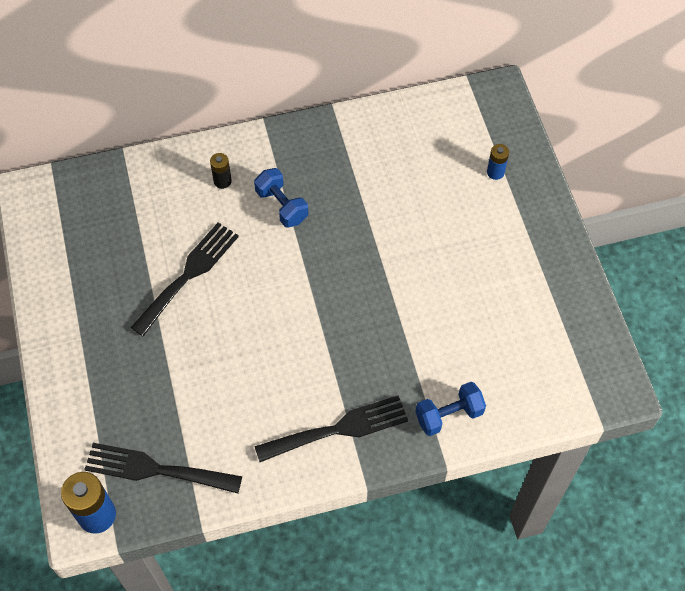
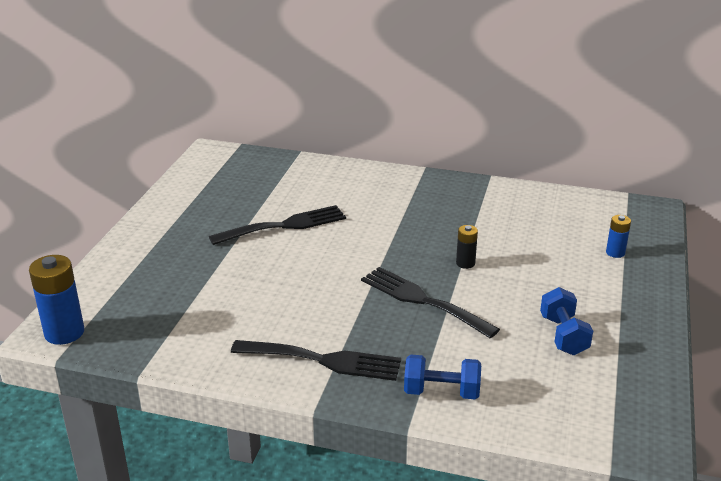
camera: 30 degrees right, 30 degrees down
black fork [84,443,242,494] -> black fork moved to [361,267,500,338]
black battery [210,153,232,189] -> black battery moved to [456,225,478,269]
blue dumbbell [254,168,308,228] -> blue dumbbell moved to [540,287,593,355]

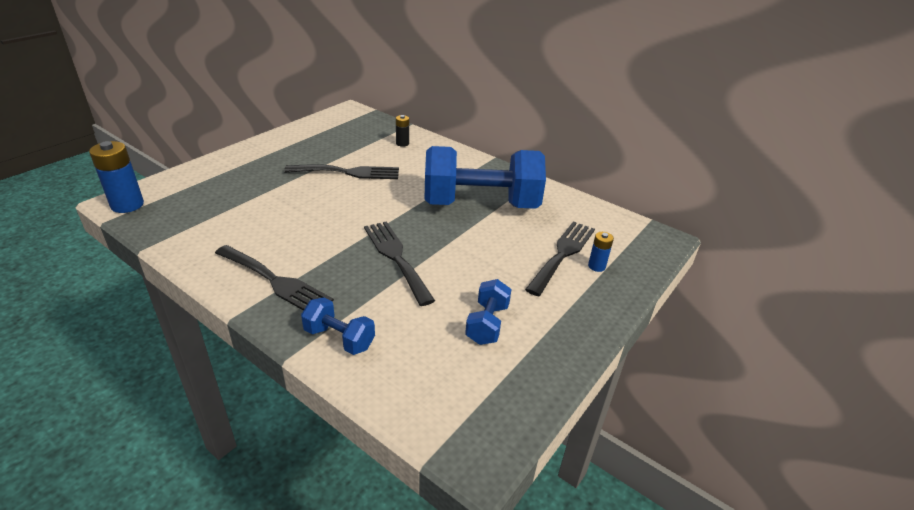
camera: 20 degrees right, 5 degrees up
black battery [456,225,478,269] -> black battery moved to [396,115,409,147]
none -> blue dumbbell [424,146,546,209]
none -> black fork [525,221,595,296]

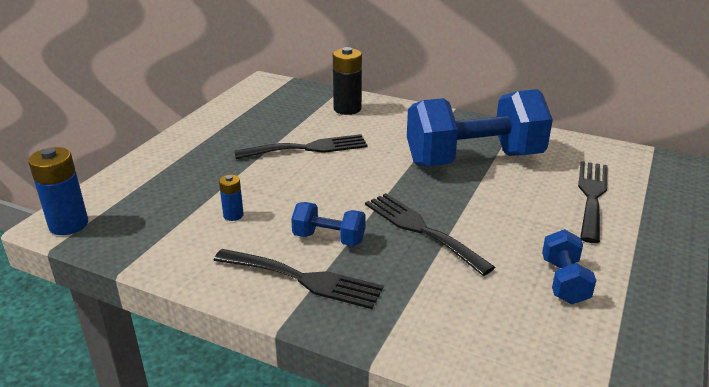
camera: 10 degrees left, 5 degrees down
blue dumbbell [301,297,375,355] -> blue dumbbell moved to [291,202,366,246]
black battery [396,115,409,147] -> black battery [333,47,362,115], size x1.84
blue battery [588,232,614,272] -> blue battery moved to [219,175,244,221]

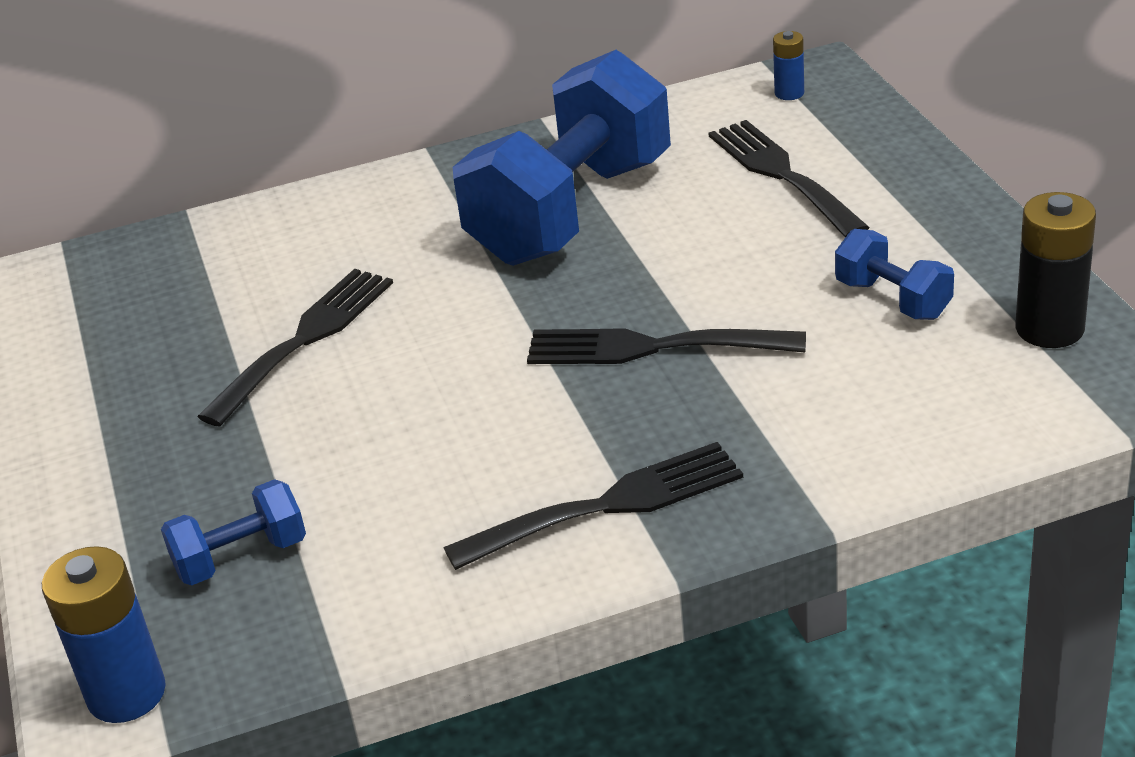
camera: 40 degrees left, 5 degrees up
blue battery [219,175,244,221] -> blue battery moved to [773,31,804,100]
blue dumbbell [291,202,366,246] -> blue dumbbell moved to [161,479,306,585]
black battery [333,47,362,115] -> black battery moved to [1015,192,1096,348]

